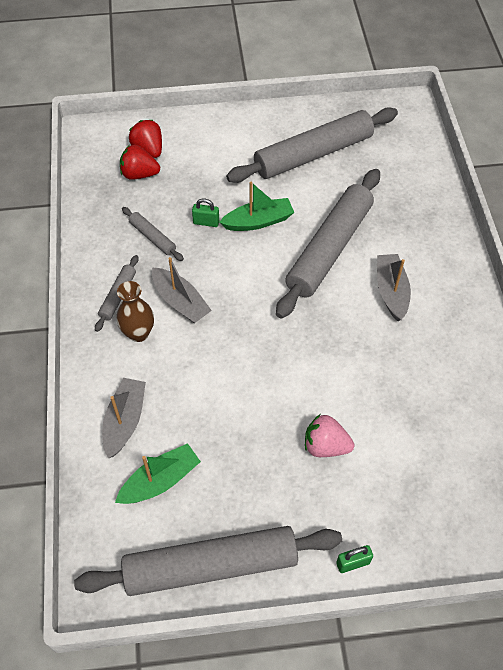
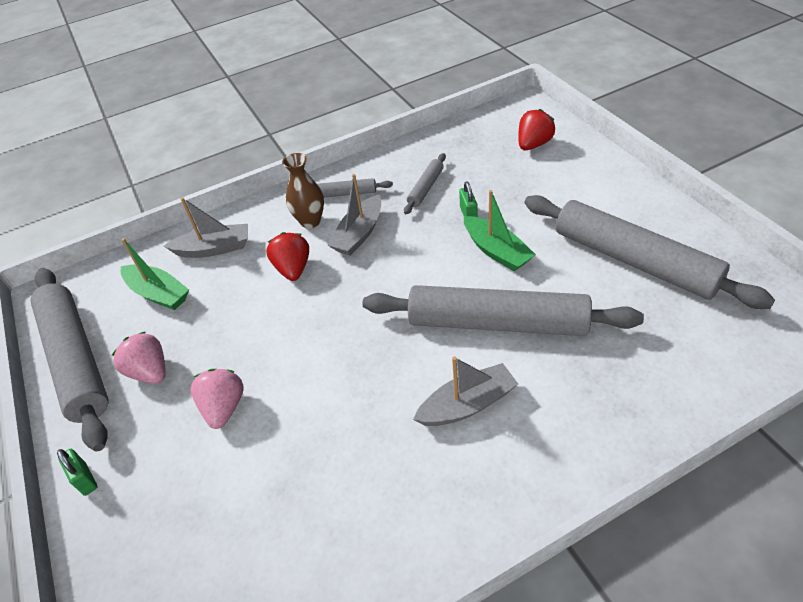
camera: 75 degrees right, 10 degrees down
red strawberry [120,145,160,180] -> red strawberry moved to [266,232,309,281]
none -> pink strawberry [112,331,166,384]

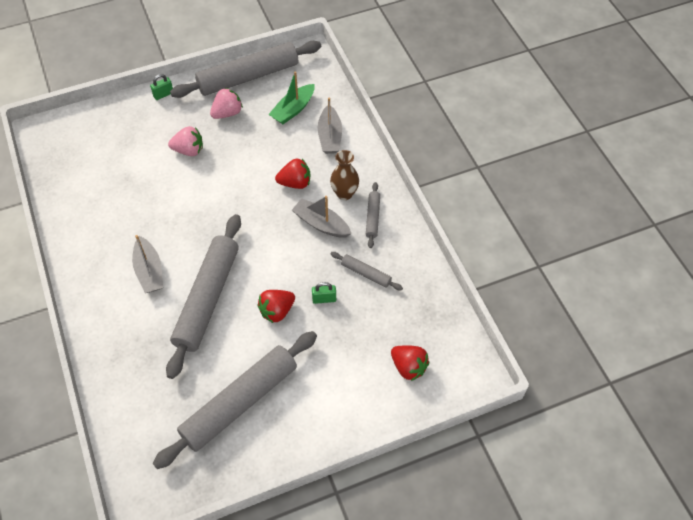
camera: 90 degrees right, 10 degrees up
green boat [464,190,536,271] -> red strawberry [257,290,295,323]

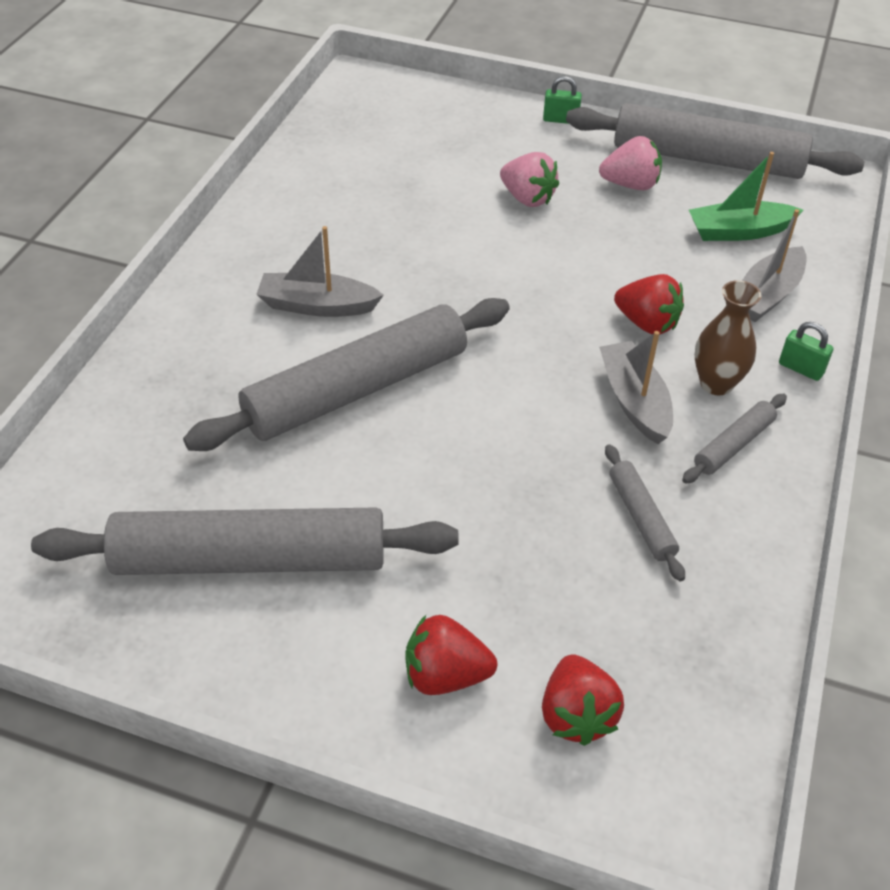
camera: 40 degrees right, 10 degrees down
grey boat [132,235,163,293] -> grey boat turned 75 degrees clockwise [256,226,384,317]
red strawberry [257,290,295,323] -> red strawberry moved to [405,615,497,695]
green padlock [312,282,336,304] -> green padlock moved to [779,322,833,381]

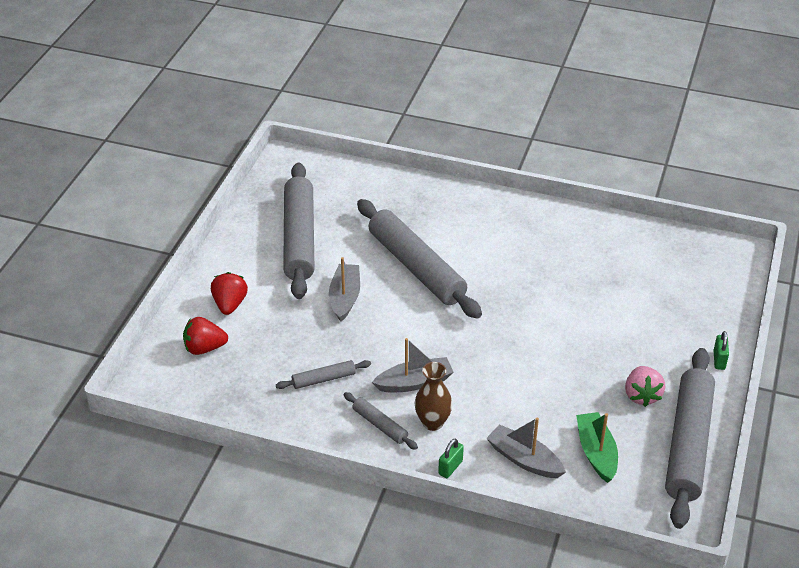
camera: 90 degrees right, 5 degrees down
grey boat [256,226,384,317] -> grey boat moved to [329,257,360,322]
pink strawberry [500,152,559,207] -> none
red strawberry [614,274,684,334] -> none

